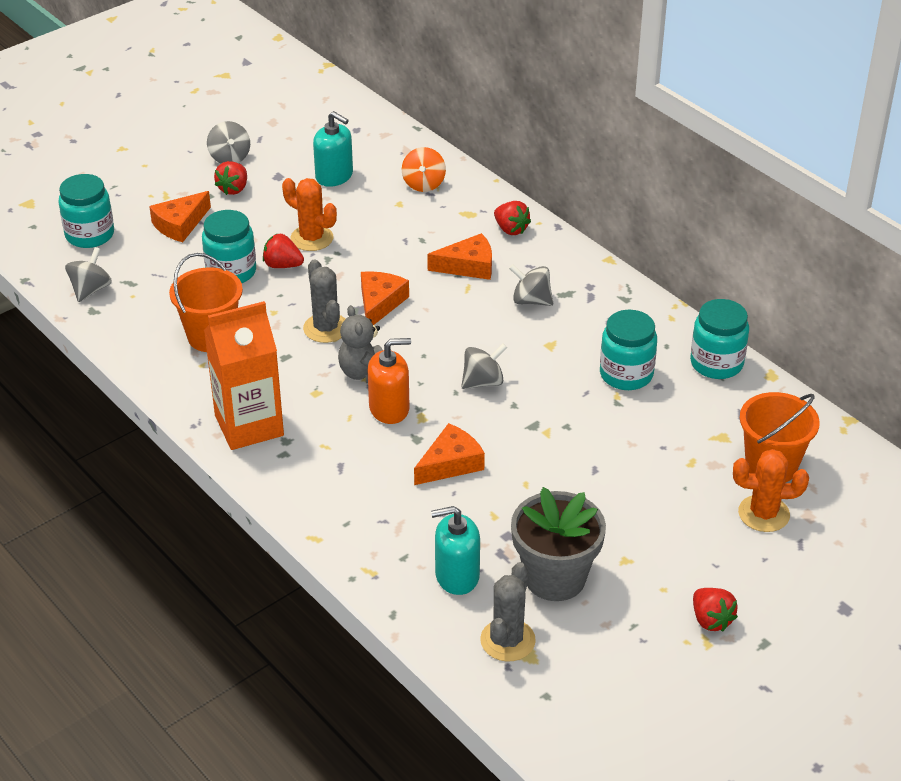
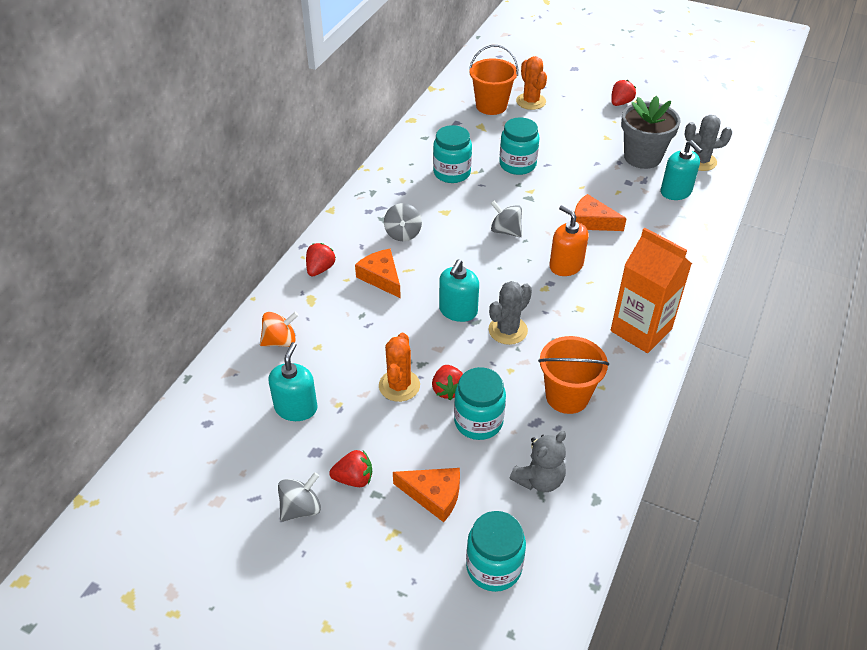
camera: 115 degrees left, 5 degrees up
grey spinning top [65,247,112,302] -> none
grey teddy bear [338,305,383,383] -> grey teddy bear moved to [510,431,566,492]
orange cheese [361,271,409,325] -> turquoise soap dispenser [439,259,479,322]
turquoise jar [690,299,749,379] -> turquoise jar moved to [499,117,539,175]

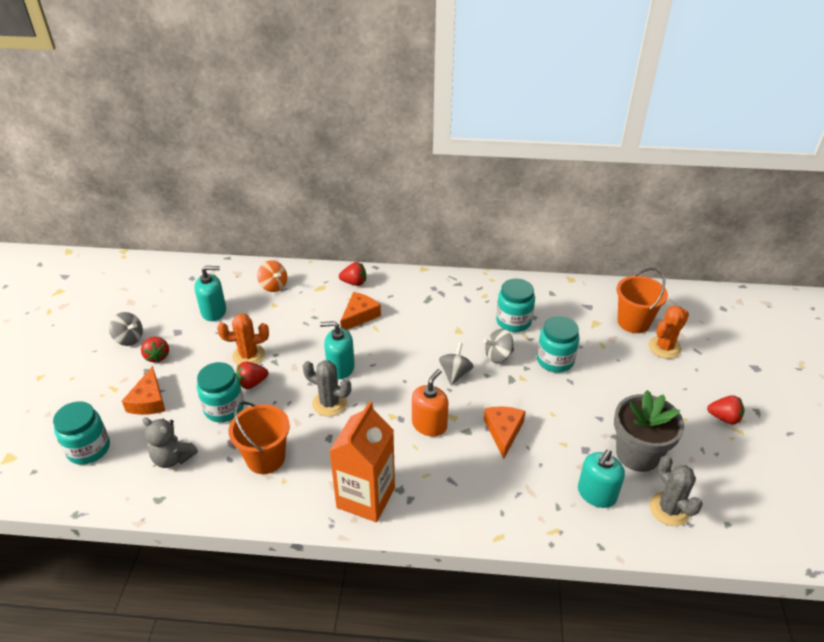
camera: 70 degrees right, 5 degrees down
grey spinning top [384,203,422,241] -> grey spinning top moved to [483,329,514,363]

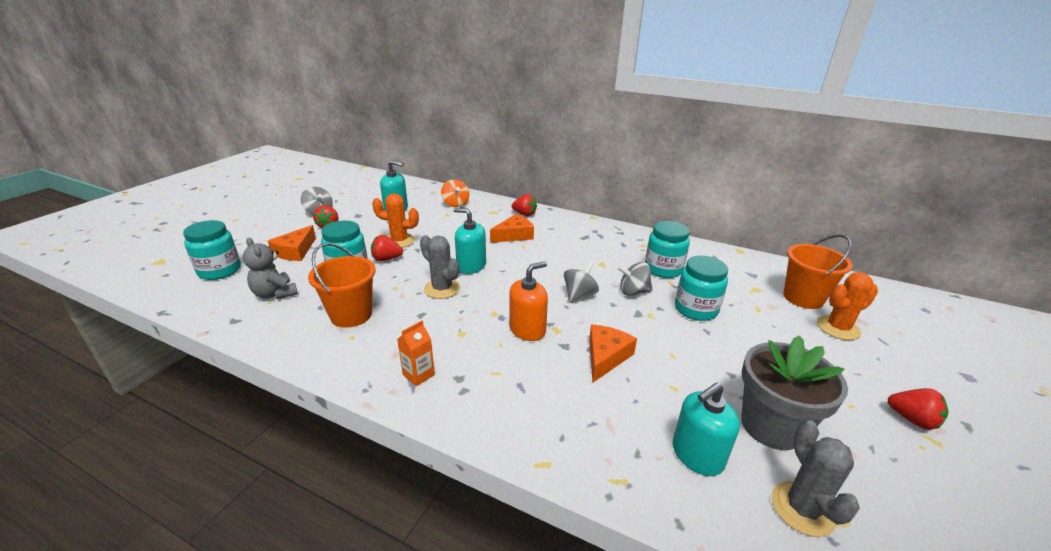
camera: 20 degrees right, 10 degrees down
orange carton [329,401,395,522] -> orange carton [397,321,435,386], size x0.44

